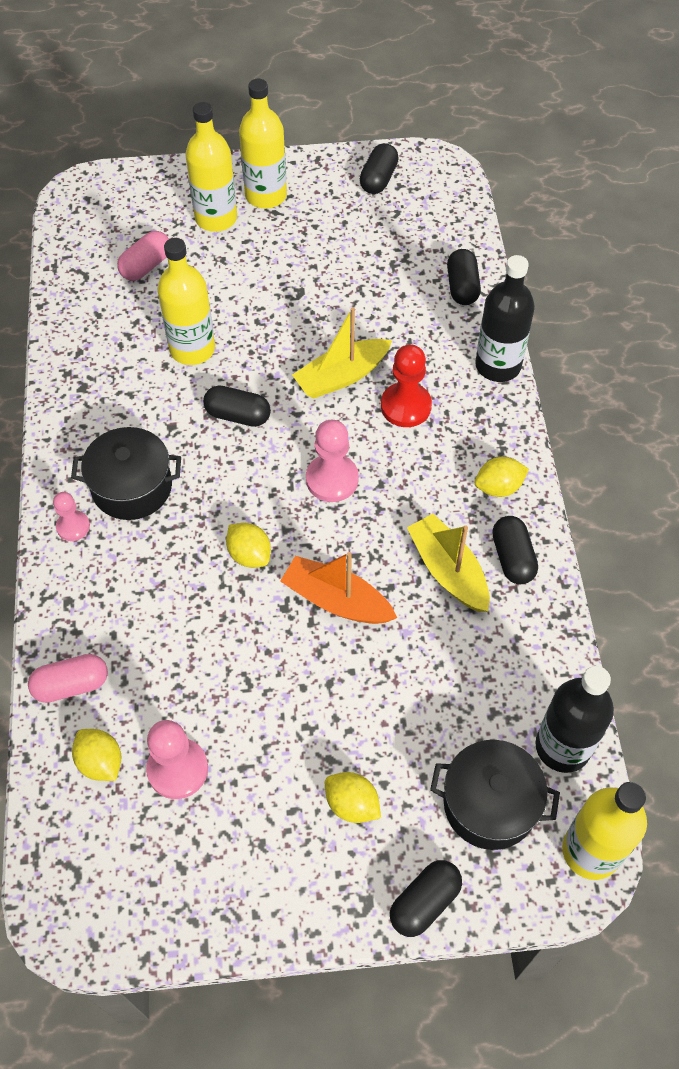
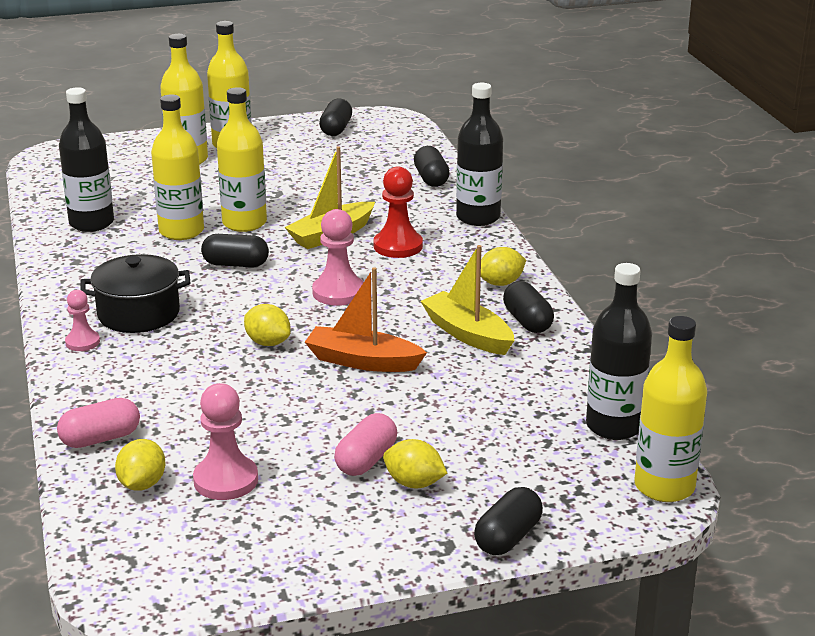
camera: 10 degrees left, 30 degrees down
yellow lemon [72,729,122,781] -> yellow lemon turned 60 degrees clockwise [115,439,165,491]
pink capsule [117,231,169,281] -> pink capsule moved to [334,413,397,476]
black pot [430,740,560,850] -> none
none -> black bottle [59,87,114,232]
none -> yellow bottle [217,87,267,232]

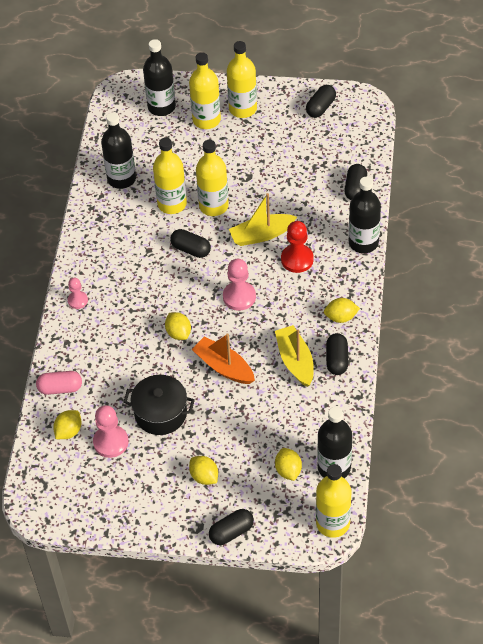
camera: 25 degrees right, 25 degrees up
black pot [80,254,190,333] -> black pot moved to [124,375,195,435]
pink capsule [334,413,397,476] -> none
none -> black bottle [143,39,176,116]
none -> yellow lemon [275,448,302,481]

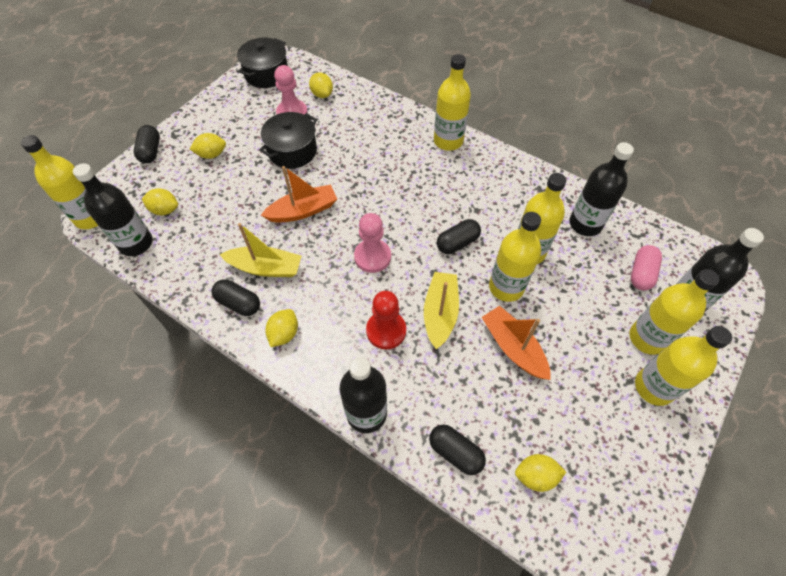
camera: 115 degrees right, 5 degrees up
pink capsule [36,371,82,395] -> pink capsule moved to [631,245,662,290]
pink pawn [68,278,88,309] -> yellow bottle [434,54,471,151]
yellow lemon [165,312,191,340] -> yellow lemon moved to [515,454,566,492]
black capsule [306,85,336,118] -> none
none -> black pot [237,38,288,88]
none -> orange boat [482,306,551,380]

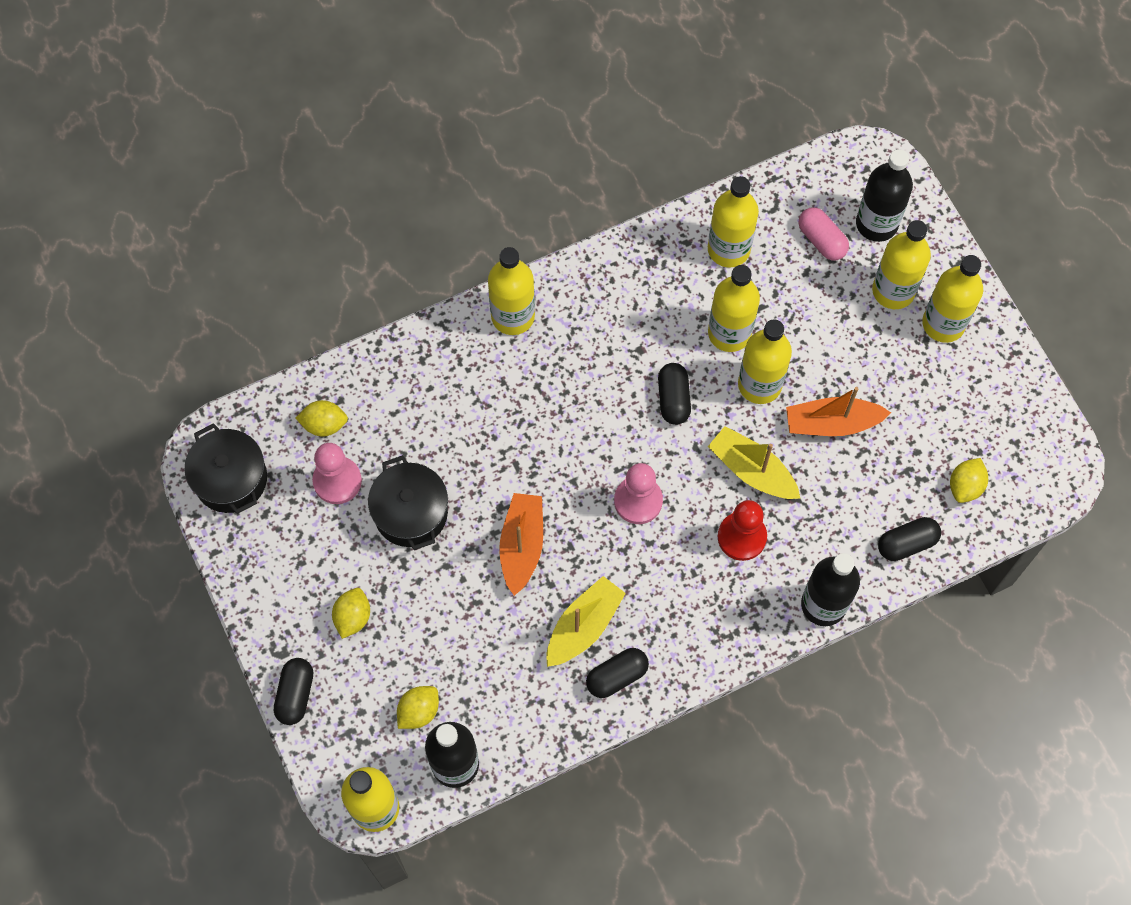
camera: 60 degrees left, 10 degrees up
black capsule [134,125,160,163] -> black capsule turned 75 degrees clockwise [274,658,313,725]
yellow lemon [265,309,298,347] -> none
black bottle [569,142,634,236] -> yellow bottle [708,176,759,267]

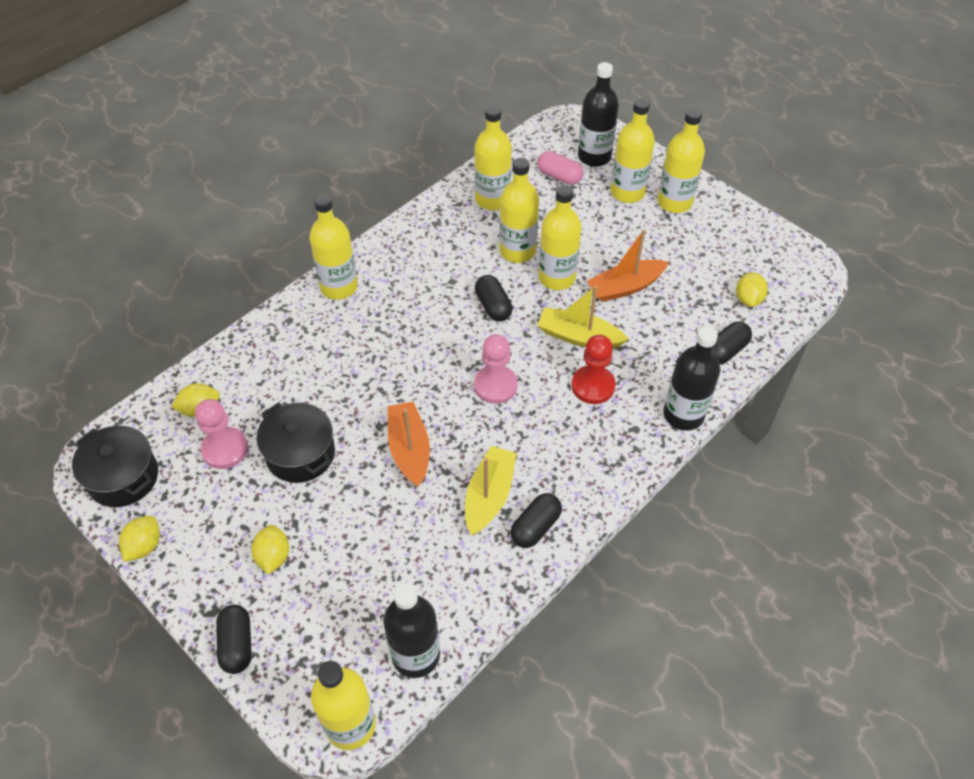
camera: 20 degrees left, 15 degrees down
yellow lemon [397,686,439,729] -> yellow lemon moved to [119,516,160,562]

